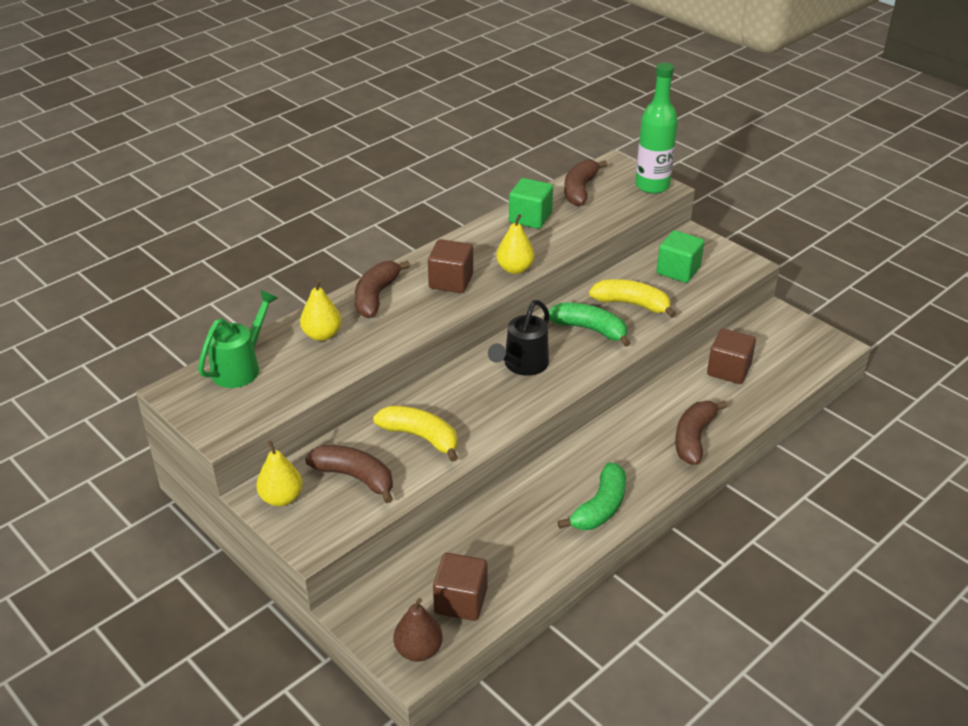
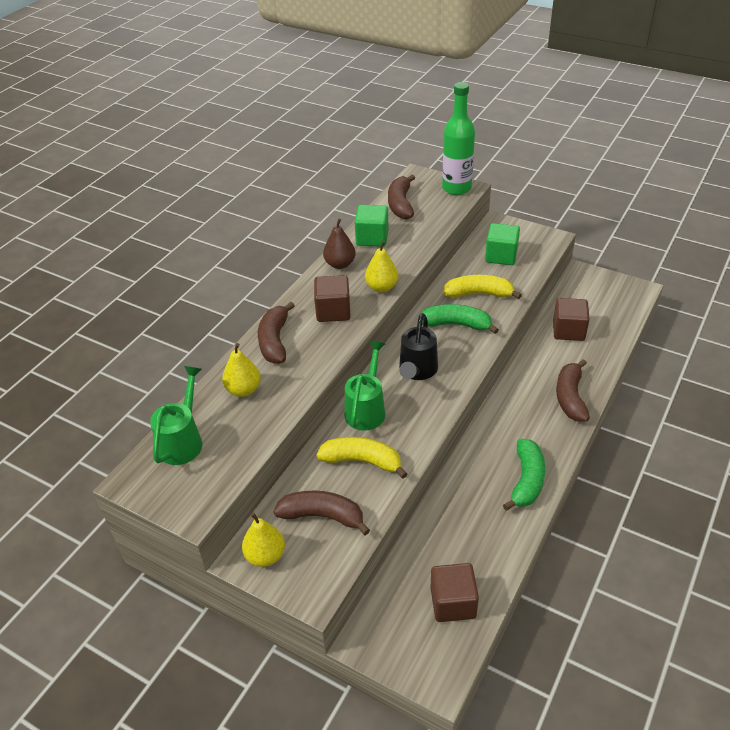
camera: 15 degrees left, 5 degrees up
brown pear [394,598,443,662] -> brown pear moved to [323,219,356,269]
none -> green watering can [345,341,385,431]

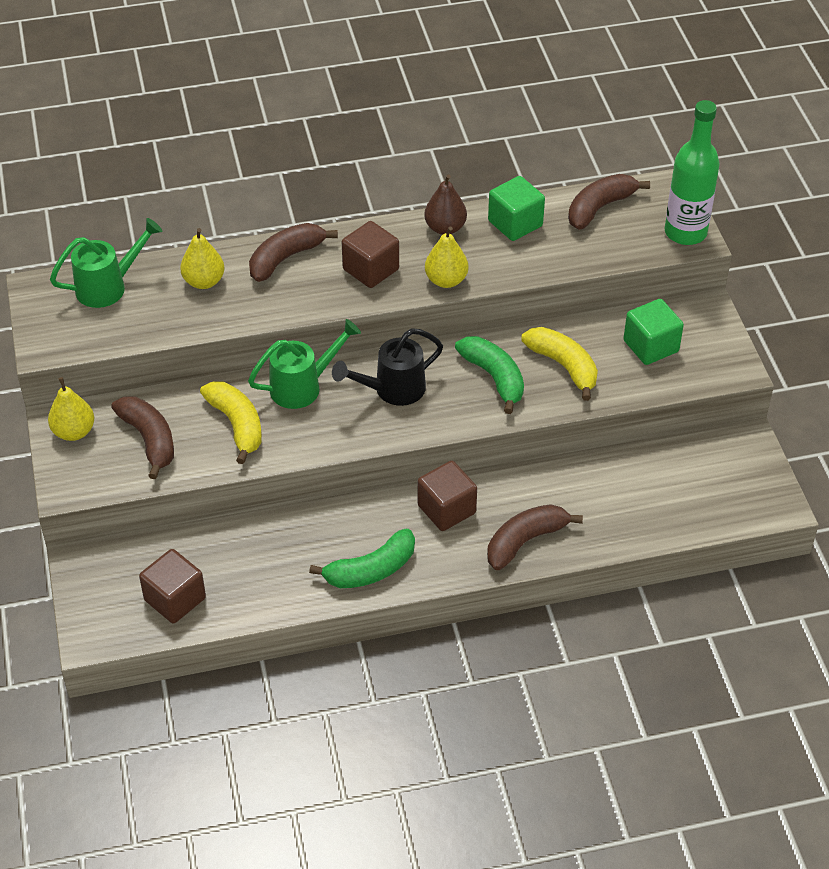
camera: 45 degrees right, 5 degrees up
brown cube [553,298,590,341] -> brown cube moved to [418,461,477,531]

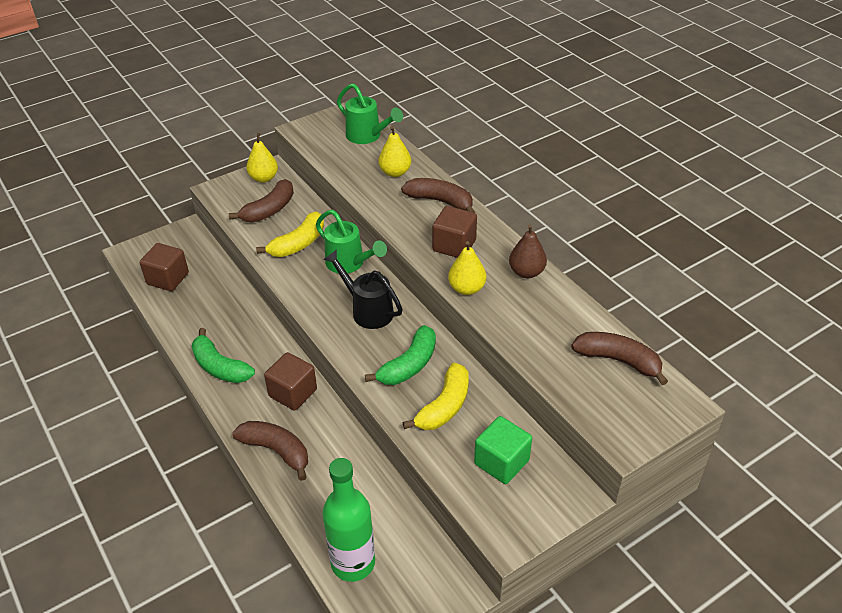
camera: 70 degrees right, 5 degrees down
green cube [488,176,545,241] -> none
green bottle [665,100,720,245] -> green bottle moved to [322,458,375,582]

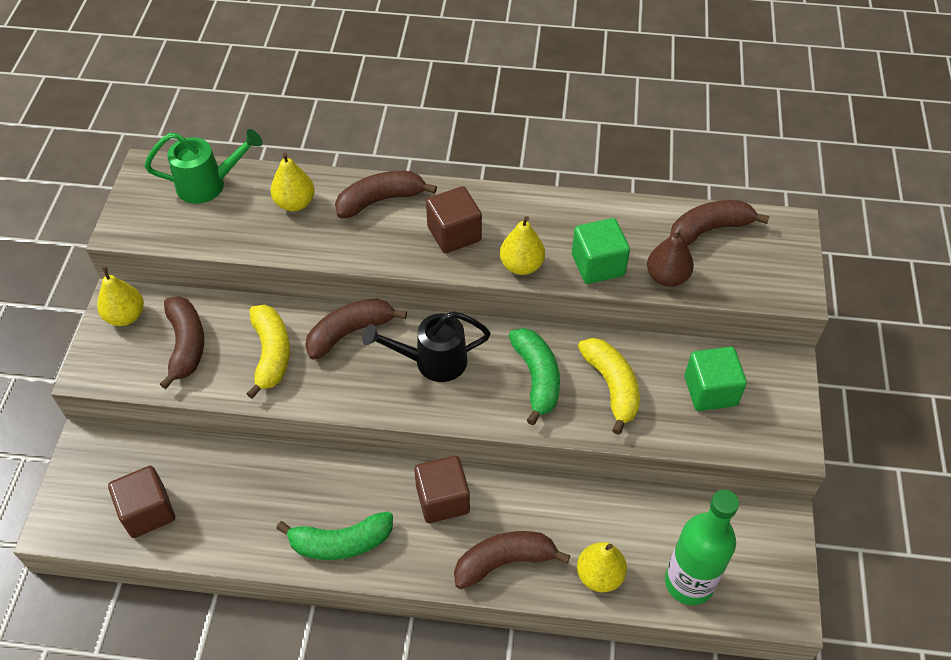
camera: 50 degrees left, 10 degrees up
green watering can [316,210,387,274] -> brown banana [305,299,407,360]
brown pear [509,224,547,278] -> brown pear moved to [647,228,694,287]
none -> green cube [572,218,630,284]
none -> yellow pear [577,542,627,592]

